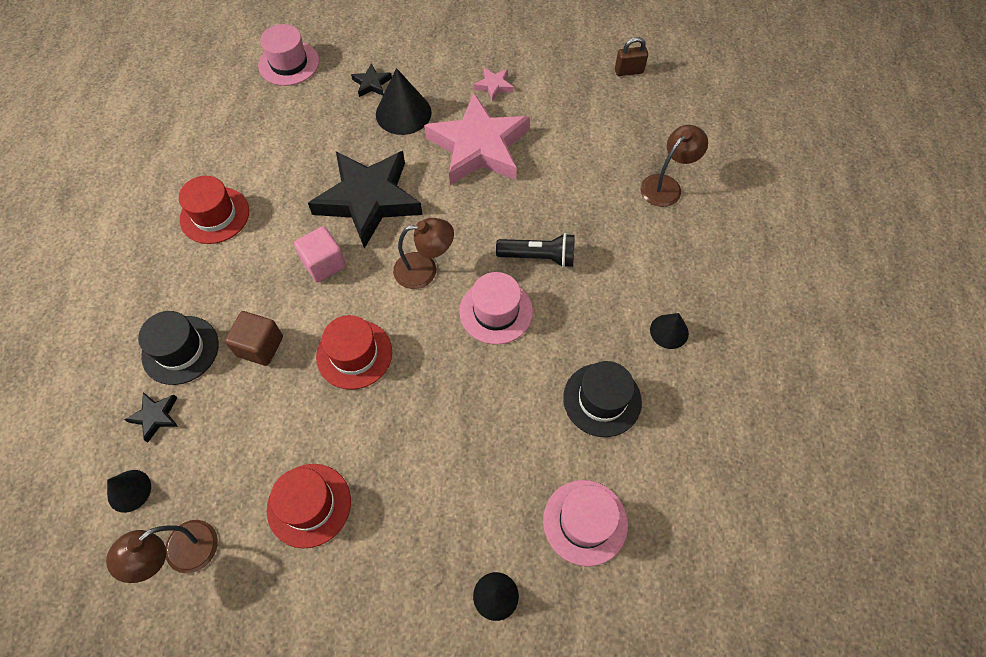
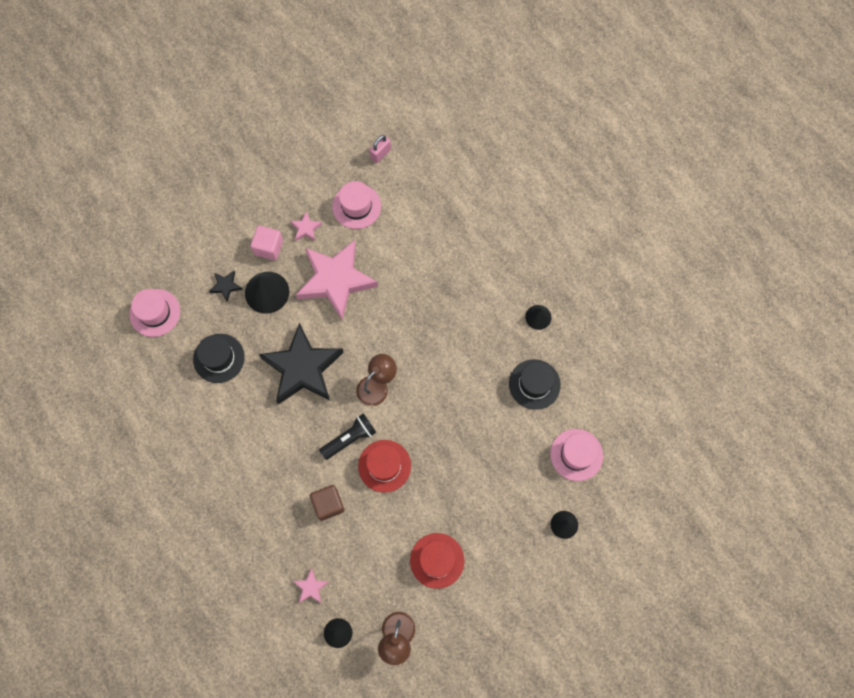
camera: 40 degrees left, 10 degrees up
black star [124,392,178,442] -> pink star [293,568,328,603]
black hat [138,311,219,385] -> black hat moved to [193,334,245,383]
red hat [179,176,249,244] -> none
pink cube [294,226,346,282] -> pink cube moved to [250,226,283,260]
pink hat [459,272,533,345] -> pink hat moved to [332,181,381,229]
black flashlight [496,233,575,268] -> black flashlight moved to [319,413,376,460]
brown padlock [615,37,648,76] -> pink padlock [369,135,391,163]
brown lamp [641,125,708,207] -> none

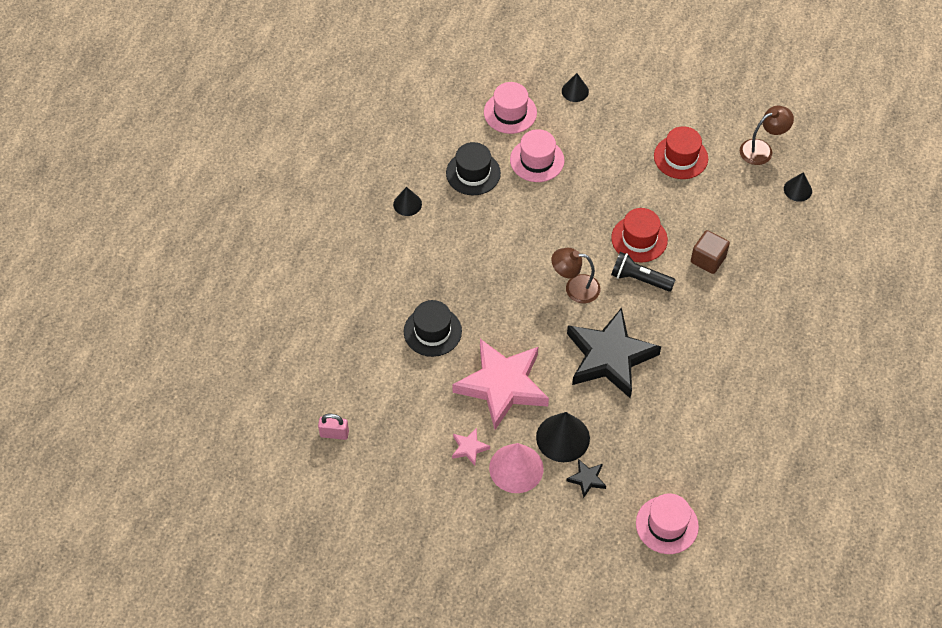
camera: 125 degrees left, 15 degrees down
black hat [193,334,245,383] -> black hat moved to [404,300,462,357]
pink cube [250,226,283,260] -> pink cone [489,443,544,493]
pink star [293,568,328,603] -> none
pink hat [332,181,381,229] -> pink hat moved to [510,129,564,182]

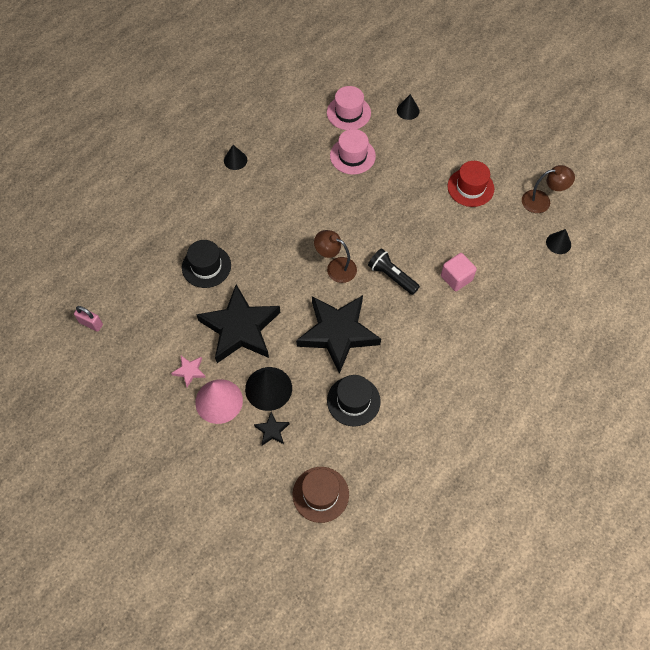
camera: 20 degrees right, 5 degrees up
black hat [446,142,501,195] -> black hat moved to [327,375,381,427]
pink star [452,339,549,430] -> black star [196,284,281,363]
red hat [611,208,668,262] -> none
pink hat [636,493,699,554] -> brown hat [293,467,349,523]
brown cube [691,230,730,274] -> pink cube [441,253,477,291]

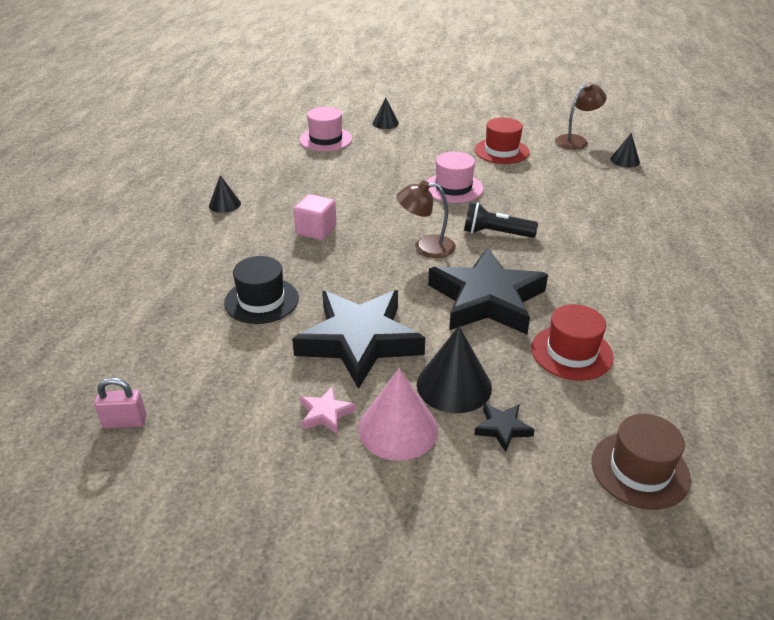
camera: 30 degrees left, 25 degrees down
black hat [327,375,381,427] -> red hat [531,304,614,381]
pink hat [330,129,376,175] -> pink hat moved to [427,152,484,203]
pink cube [441,253,477,291] -> pink cube moved to [294,194,337,240]

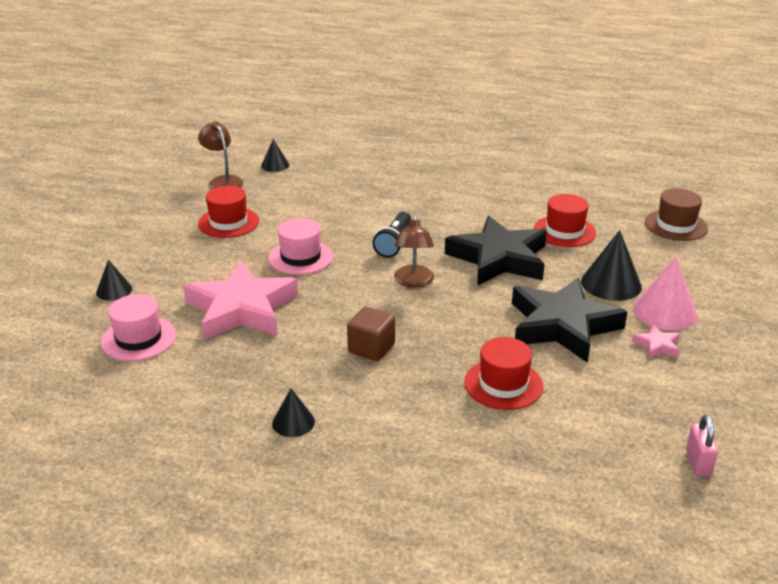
camera: 85 degrees left, 5 degrees down
black hat [224,256,299,324] -> red hat [464,337,543,410]
pink cube [294,194,337,240] -> brown cube [347,307,395,361]
black star [474,403,535,452] -> none
none -> pink star [183,261,298,340]

